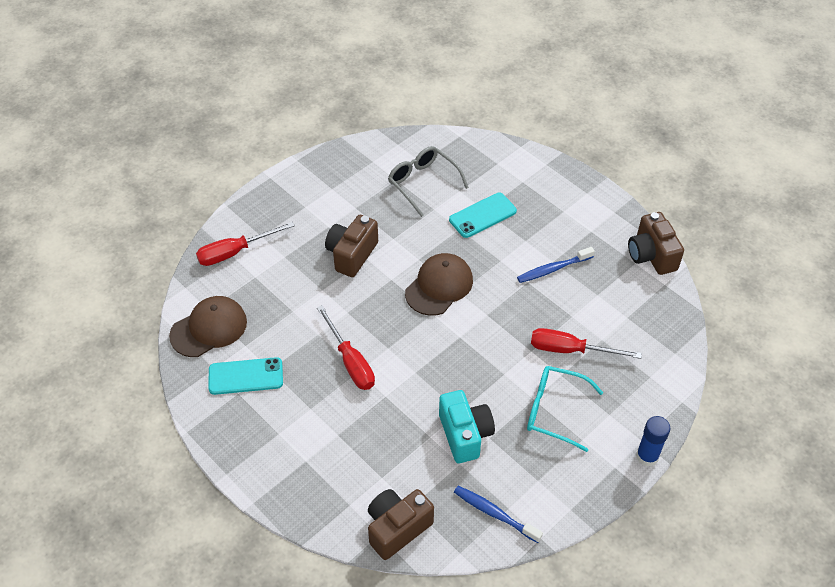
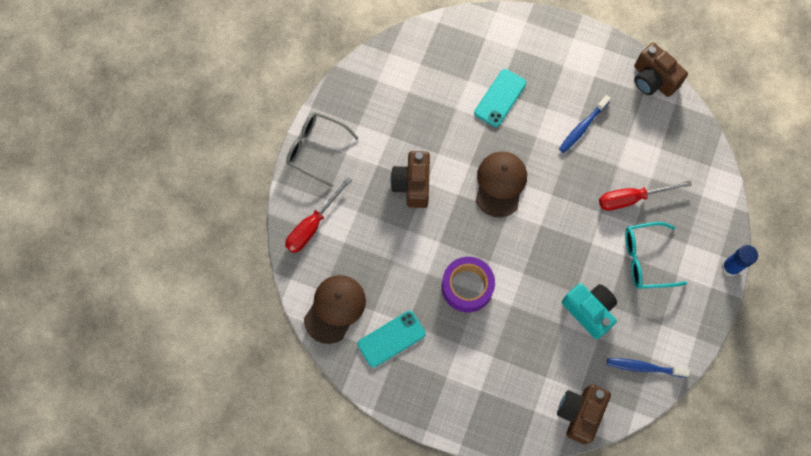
camera: 25 degrees left, 20 degrees up
red screwdriver [317,305,375,390] -> purple tape [442,257,495,312]
grey glasses [388,146,469,217] -> grey glasses moved to [286,112,359,187]

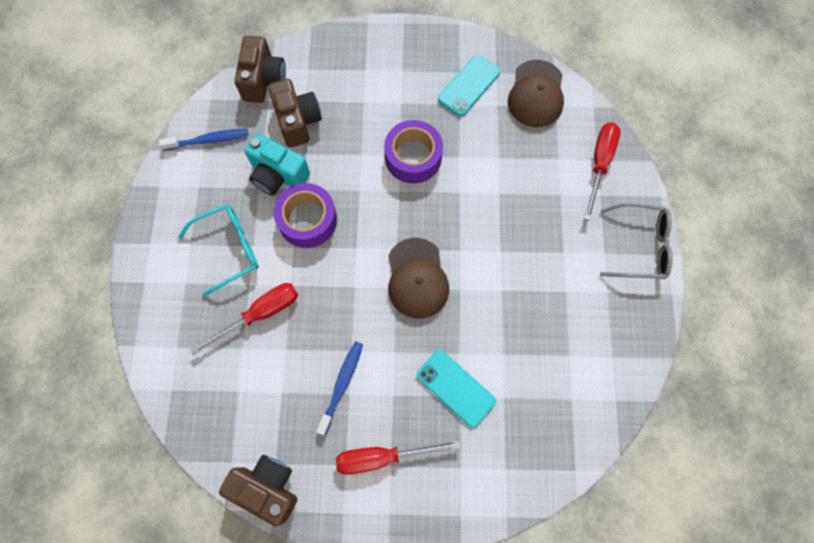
camera: 160 degrees right, 0 degrees up
brown camera [391,151,430,208] -> brown camera moved to [268,79,322,147]
turquoise phone [474,69,526,127] -> turquoise phone turned 60 degrees counterclockwise [416,350,496,427]
blue glue stick [721,245,758,276] -> none
none -> purple tape [273,183,337,248]
none -> red screwdriver [336,440,461,475]

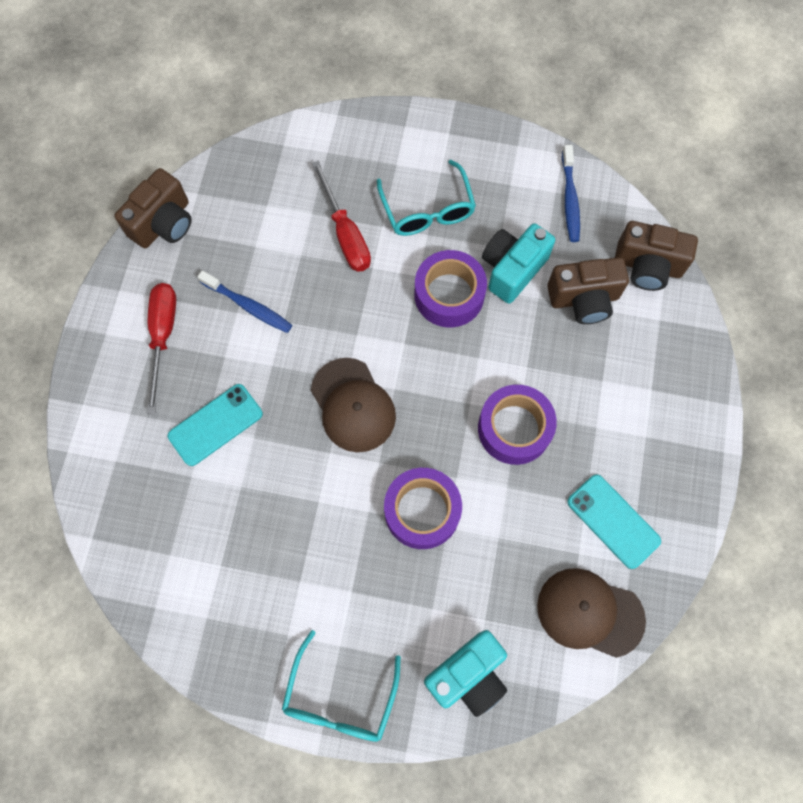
camera: 100 degrees right, 0 degrees up
brown cap [388,238,449,319] -> brown cap turned 120 degrees counterclockwise [311,358,396,452]
red screwdriver [584,123,620,221] -> turquoise camera [424,630,507,717]
grey glasses [600,203,673,279] -> turquoise glasses [282,630,401,742]
none -> purple tape [384,468,462,549]

